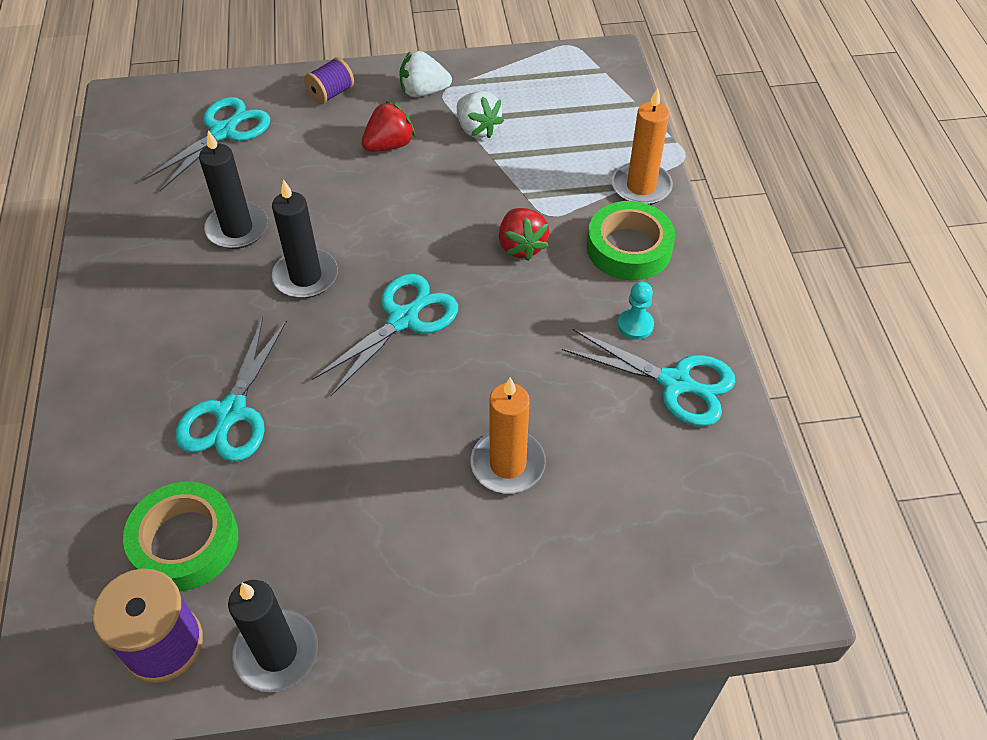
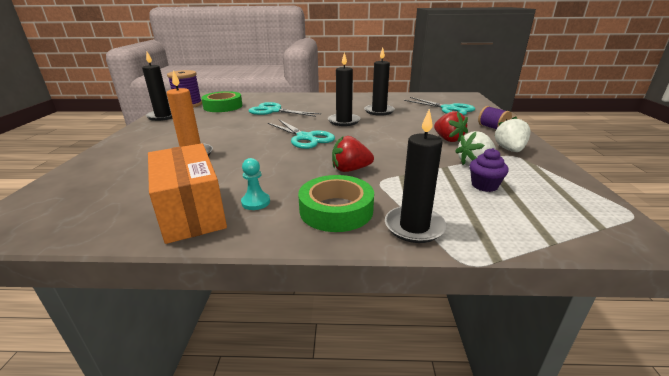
camera: 100 degrees right, 25 degrees down
turquoise scissors [562,329,735,426] -> orange box [148,143,227,244]
orange candle [611,87,673,205] -> black candle [385,109,447,243]
none -> purple cupcake [470,148,509,192]

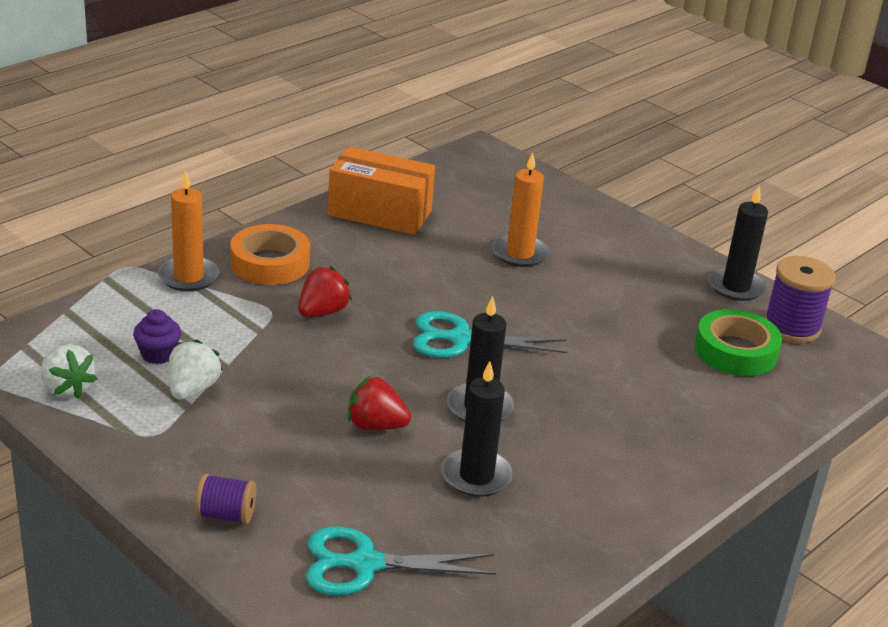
camera: 130 degrees right, 5 degrees up
turquoise pawn [241,158,270,210] -> none
turquoise scissors [248,102,321,117] -> none
green tape [298,175,374,232] -> orange tape [230,224,310,285]
black candle [385,109,447,243] -> orange candle [158,170,219,292]
red strawberry [434,111,468,142] -> red strawberry moved to [348,376,411,430]
white strawberry [495,117,531,152] -> white strawberry moved to [41,344,97,399]

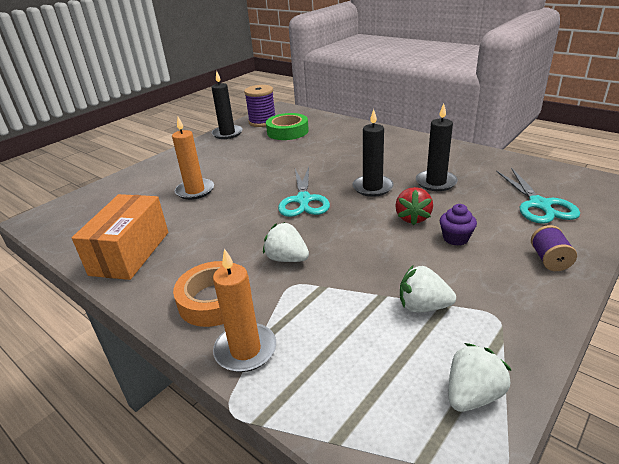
camera: 90 degrees left, 0 degrees up
purple cupcake [133,309,181,364] -> purple cupcake moved to [440,204,477,246]
red strawberry [298,266,352,317] -> white strawberry [263,222,309,262]

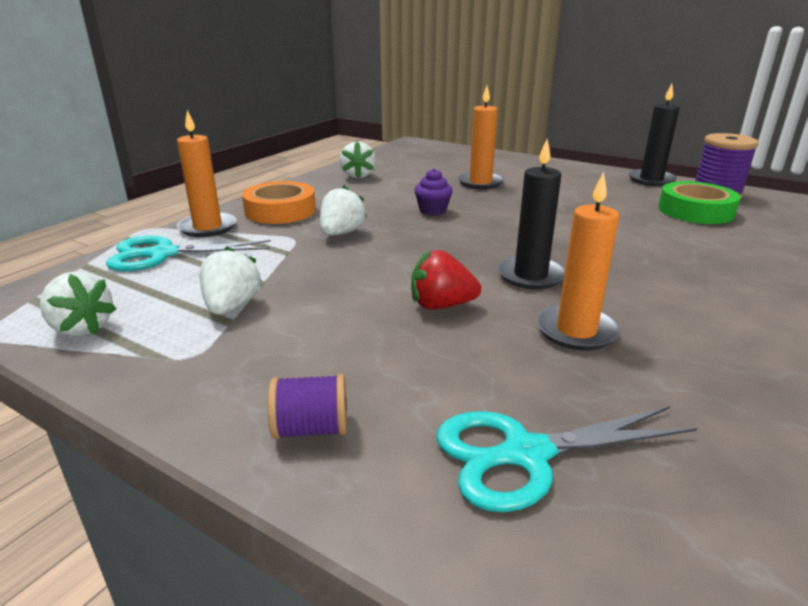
camera: 80 degrees right, 5 degrees down
orange box [72,194,168,280] -> white strawberry [340,141,376,179]
turquoise scissors [278,167,330,217] -> turquoise scissors moved to [106,236,271,271]
black candle [416,104,458,191] -> orange candle [536,172,620,351]
purple cupcake [440,204,477,246] -> purple cupcake moved to [414,168,453,216]

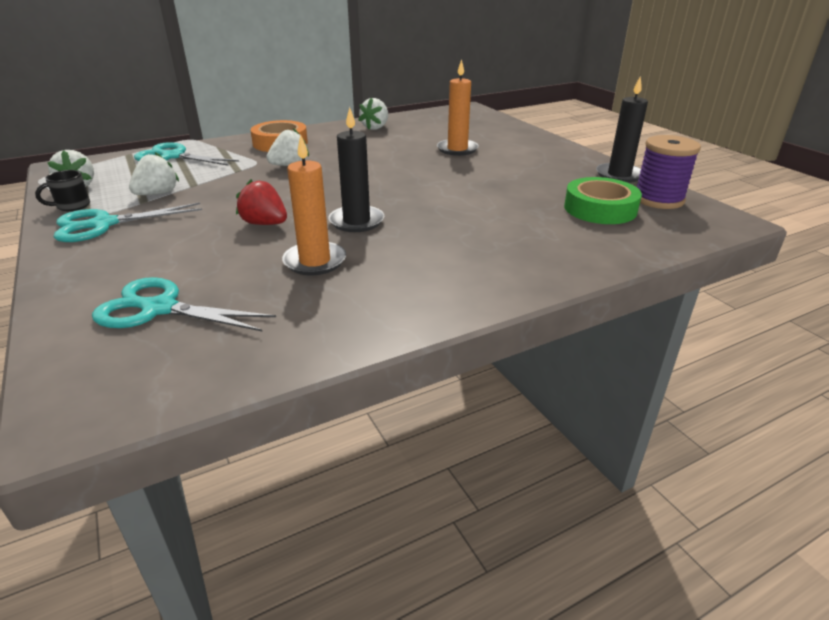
camera: 30 degrees right, 5 degrees up
orange candle [177,110,236,237] -> none
purple spool [268,374,347,439] -> none
purple cupcake [414,168,453,216] -> none
none -> black mug [35,170,90,211]
none -> turquoise scissors [54,203,202,242]

